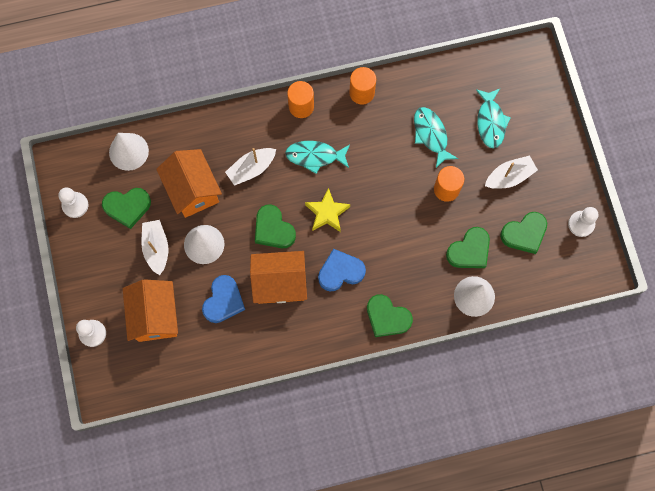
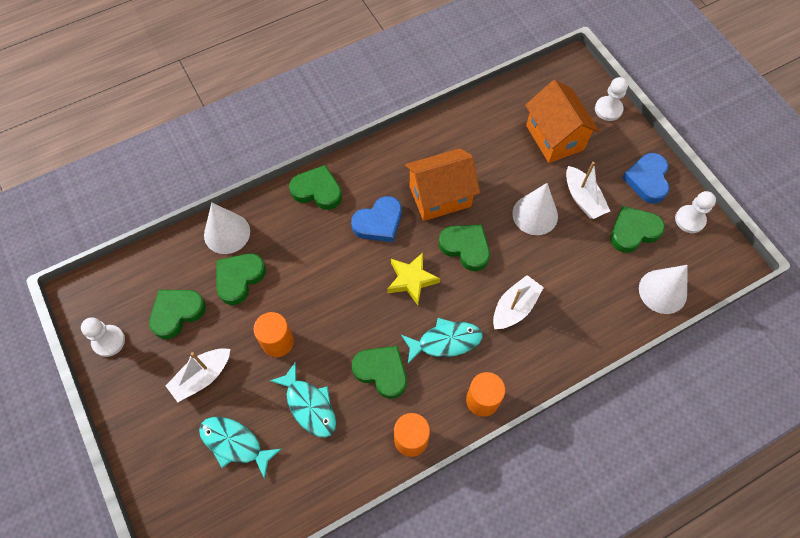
camera: 165 degrees right, 10 degrees down
orange house [156,149,222,218] -> none
blue heart [202,275,245,323] -> blue heart moved to [622,153,669,204]
turquoise fish [476,89,511,148] -> turquoise fish turned 45 degrees counterclockwise [199,417,281,479]
none -> green heart [352,346,407,399]

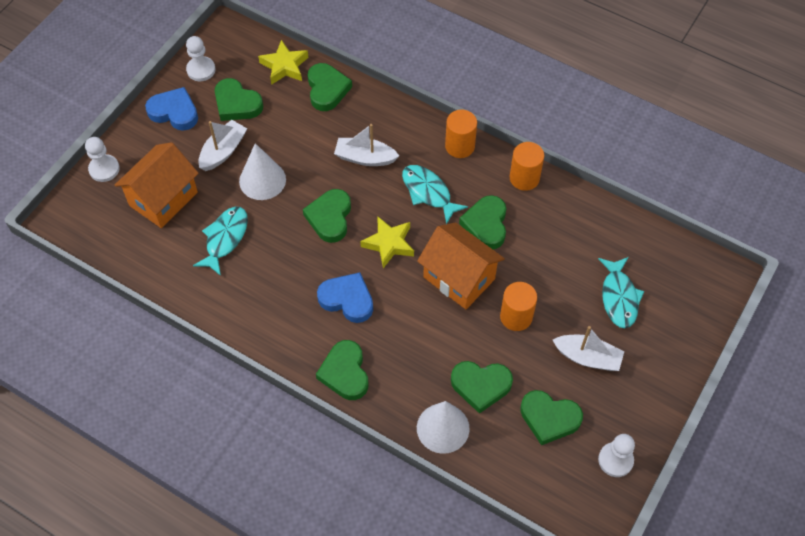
camera: 120 degrees left, 5 degrees down
turquoise fish [270,361,336,438] -> turquoise fish moved to [193,207,248,276]
orange house [405,148,480,221] -> orange house moved to [417,222,505,309]
blue heart [622,153,669,204] -> blue heart turned 135 degrees counterclockwise [145,87,198,131]
white cone [639,265,688,314] -> yellow star [258,40,309,85]
none -> green heart [308,63,352,111]

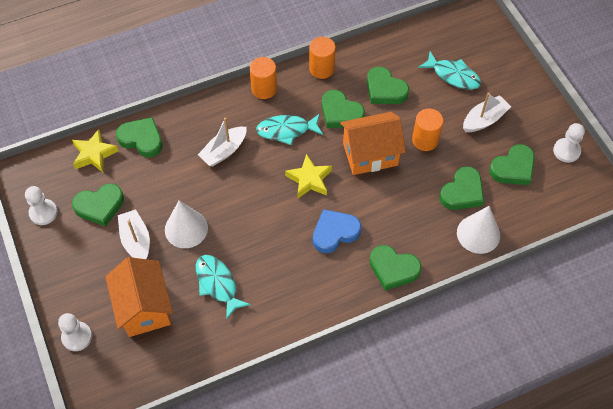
camera: 55 degrees left, 0 degrees up
blue heart [145,87,198,131] -> none
green heart [303,189,351,243] -> green heart moved to [367,67,409,104]

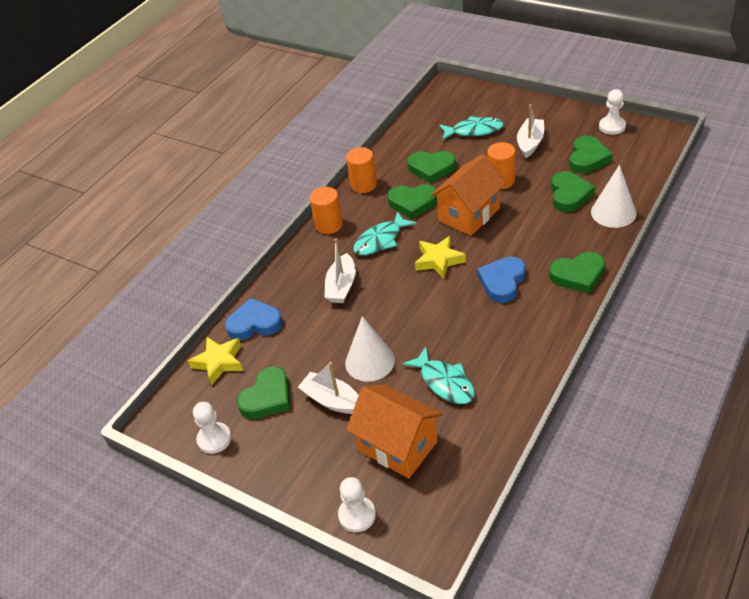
camera: 30 degrees left, 15 degrees down
green heart [116,117,163,158] -> blue heart [225,298,283,341]
turquoise fish [196,255,251,320] -> turquoise fish turned 150 degrees counterclockwise [402,347,475,404]

